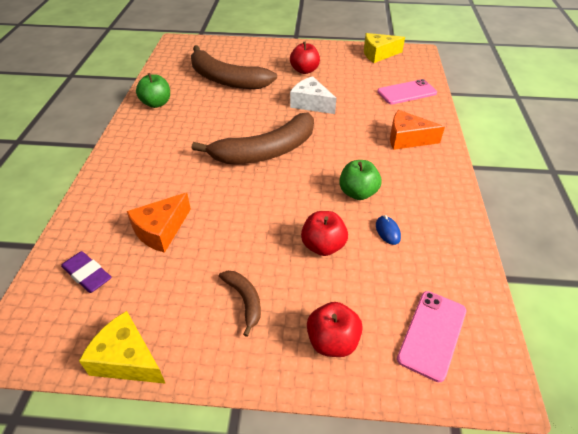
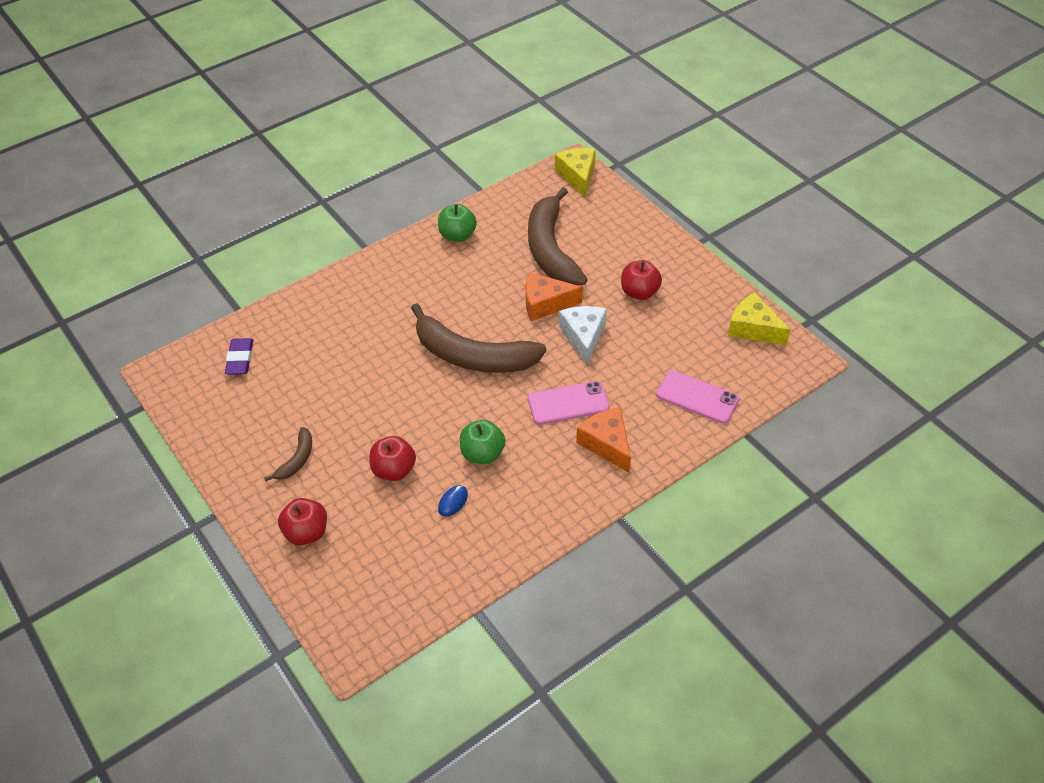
camera: 50 degrees right, 5 degrees up
yellow cheese [79,311,166,384] -> yellow cheese moved to [555,148,596,198]
orange cheese [127,193,191,253] -> orange cheese moved to [525,272,583,321]
pink phone [397,291,466,382] -> pink phone moved to [528,381,610,425]

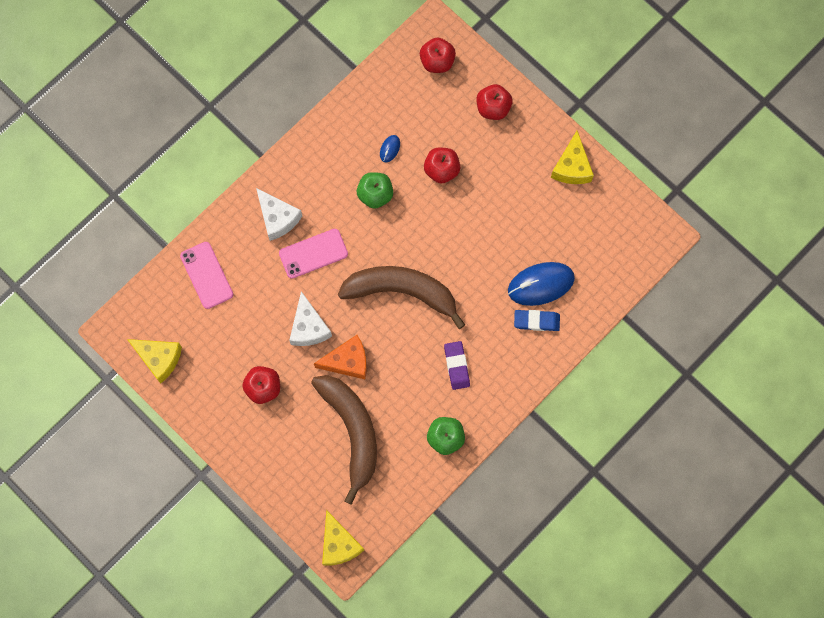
camera: 170 degrees right, 25 degrees up
purple eraser [225,338,253,374] -> purple eraser moved to [444,341,470,390]
brown banana [264,427,312,481] -> none
orange cheese [576,407,631,473] -> white cheese [256,188,302,241]
pink phone [656,370,739,424] -> pink phone turned 45 degrees clockwise [180,242,233,309]
none -> red apple [420,38,456,73]
none -> blue mouse [508,262,575,306]
none -> blue eraser [514,310,560,331]
none -> yellow cheese [551,131,594,184]

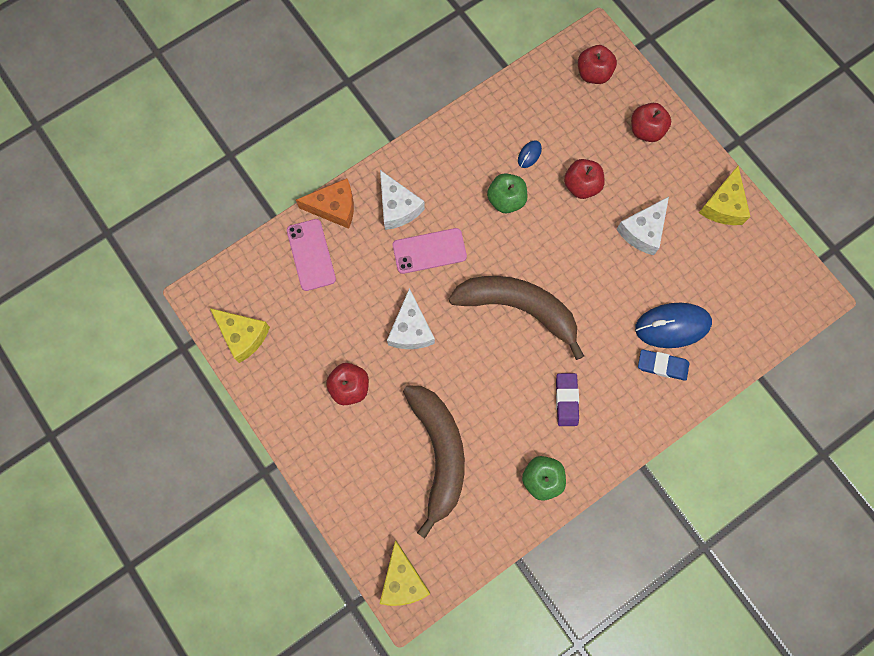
camera: 10 degrees right, 0 degrees up
orange cheese [314,335,367,379] -> orange cheese moved to [296,178,354,229]
none -> white cheese [616,197,669,255]

